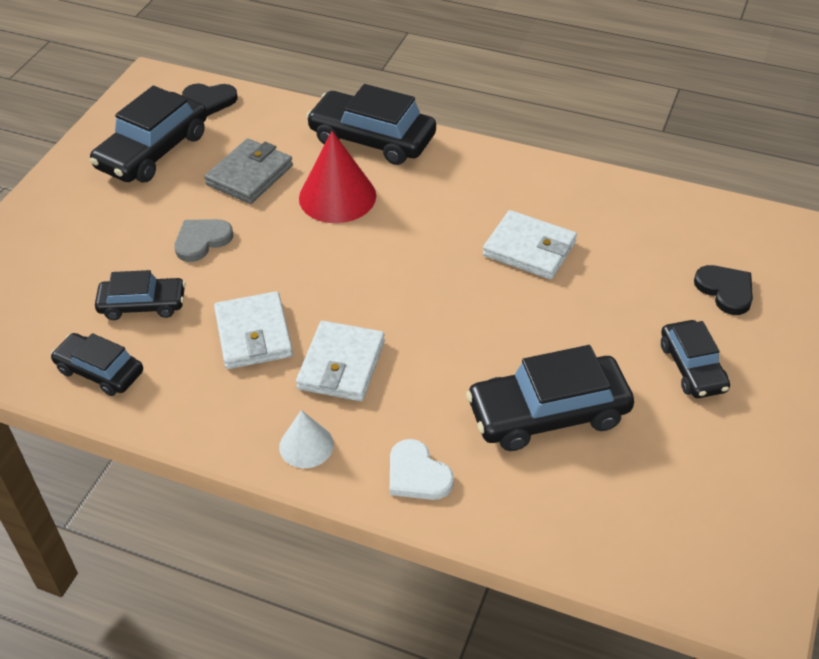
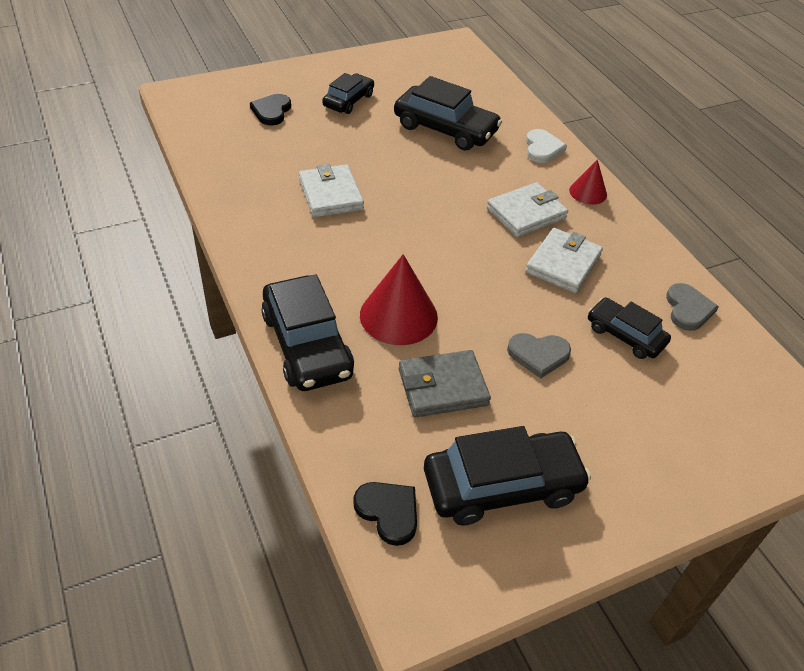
camera: 140 degrees left, 0 degrees up
black car [51,333,143,396] -> grey heart [666,283,719,331]
white cone [279,410,334,468] -> red cone [569,159,607,205]

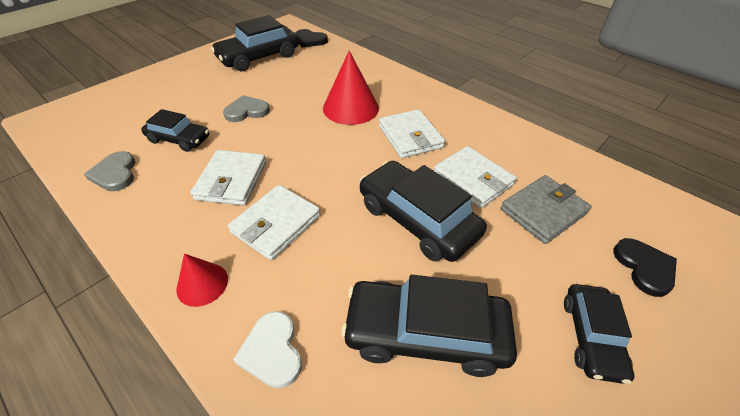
camera: 160 degrees right, 0 degrees up
black car [261,275,354,391] -> black car moved to [360,161,487,262]
grey wallet [399,350,491,417] -> grey wallet moved to [501,175,592,244]
none -> white wallet [379,109,445,158]

